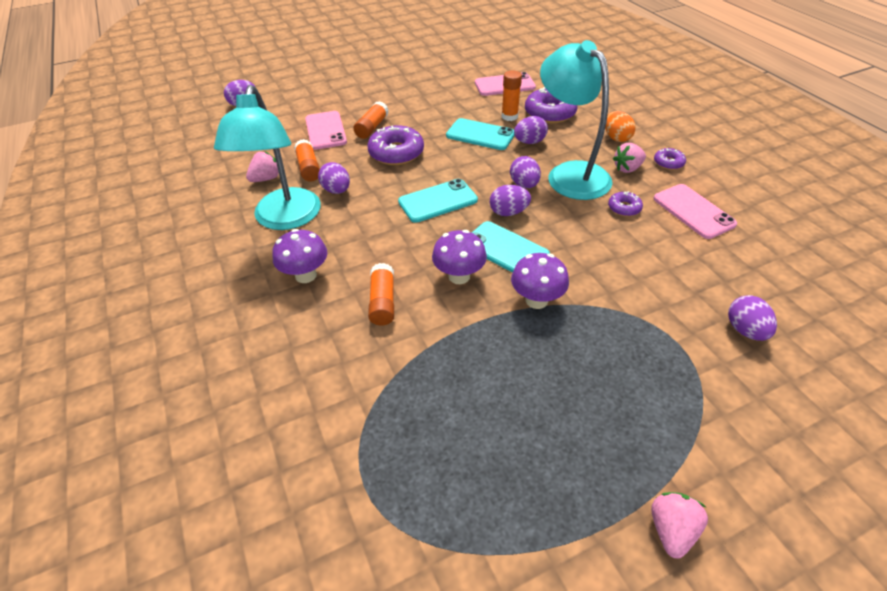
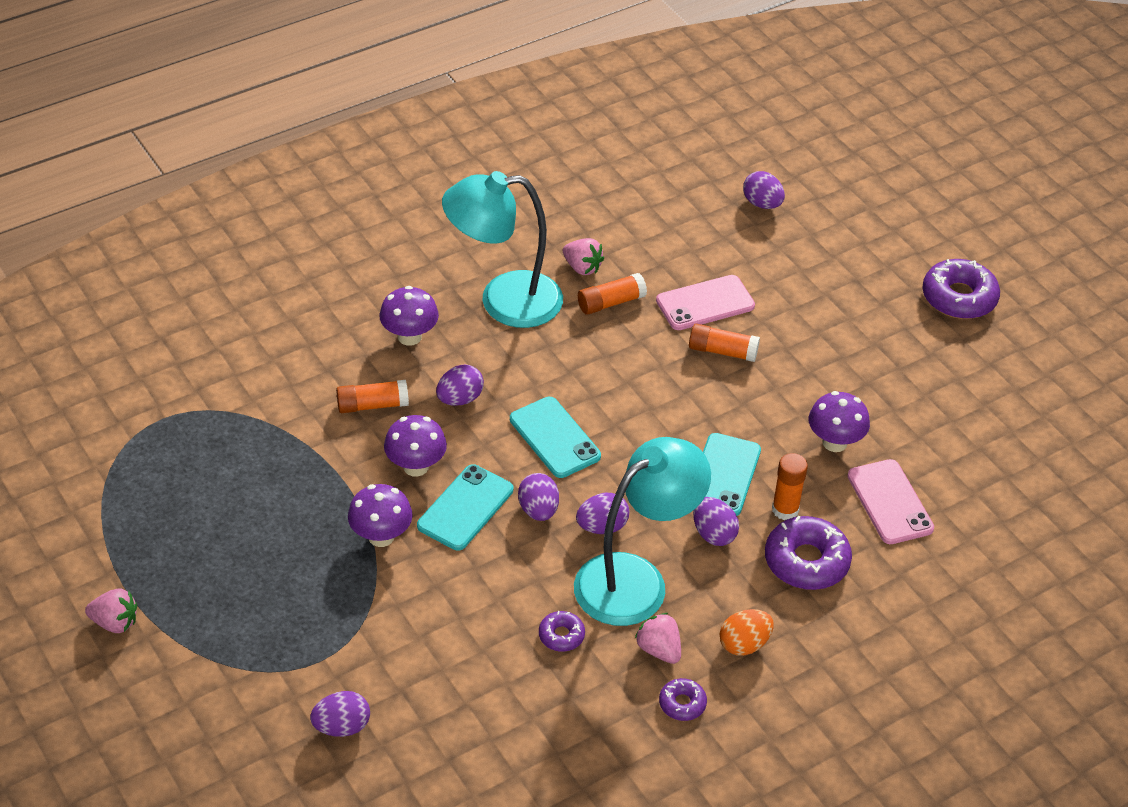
camera: 80 degrees right, 0 degrees up
purple egg [318,162,350,194] -> purple egg moved to [436,365,484,406]
purple donut [367,125,424,165] -> purple donut moved to [922,259,1000,319]
pink phone [653,184,737,239] -> none
none -> purple mushroom [809,391,870,452]

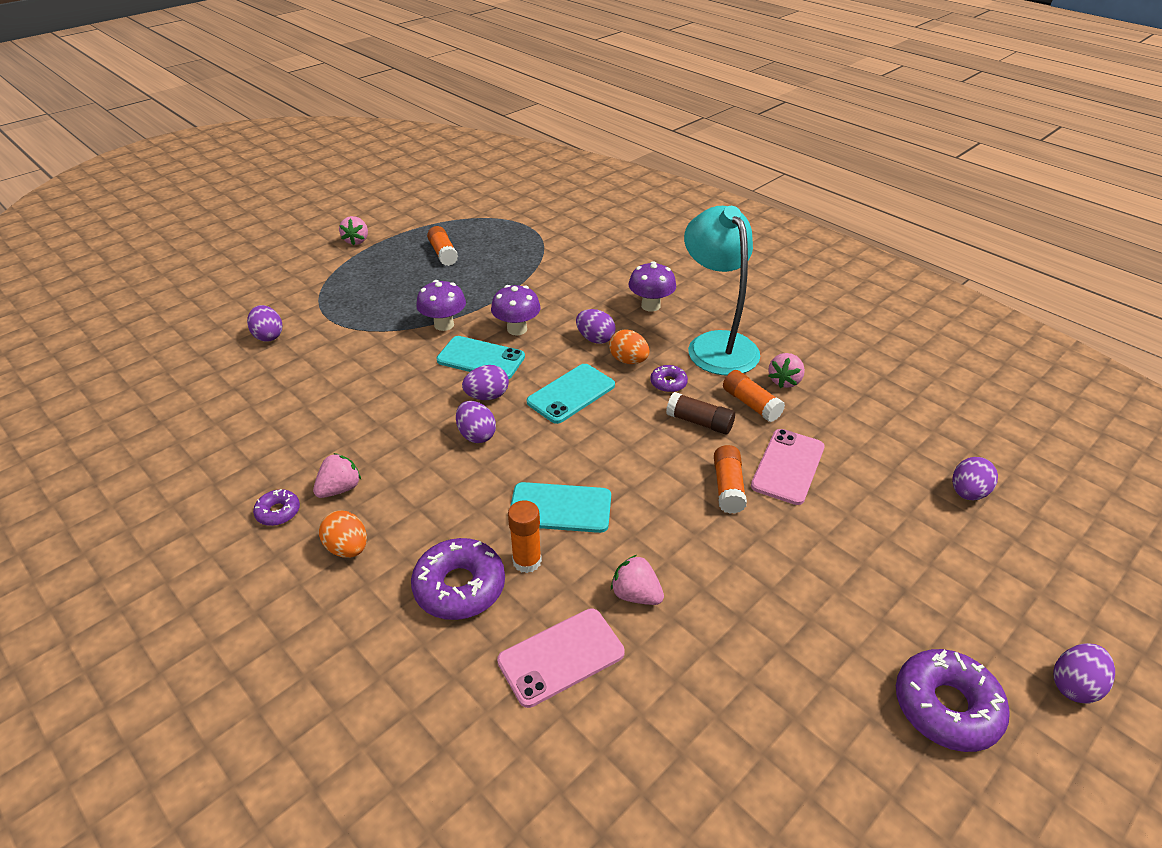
camera: 80 degrees right, 5 degrees down
orange glue stick [336,380,409,413] -> orange glue stick moved to [427,226,458,266]
purple donut [539,611,585,652] -> purple donut moved to [650,365,688,393]
turquoise lamp [574,437,711,626] -> none
pink phone [656,275,755,330] -> pink phone turned 60 degrees clockwise [751,429,825,505]
purple egg [693,497,739,546] -> purple egg moved to [1053,643,1115,703]
purple mushroom [809,391,870,452] -> pink strawberry [611,555,664,605]
none -> orange egg [609,330,650,364]
none -> brown glue stick [666,392,735,435]

